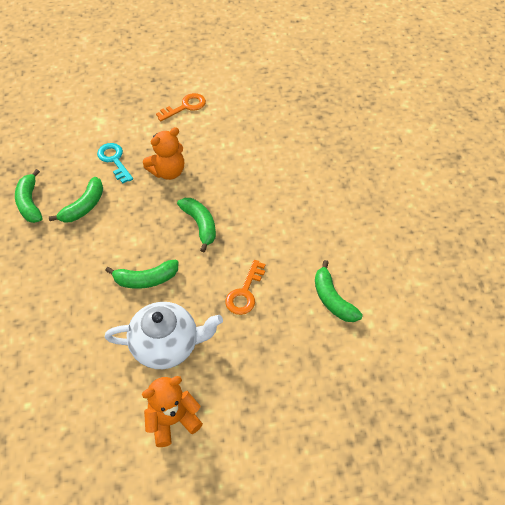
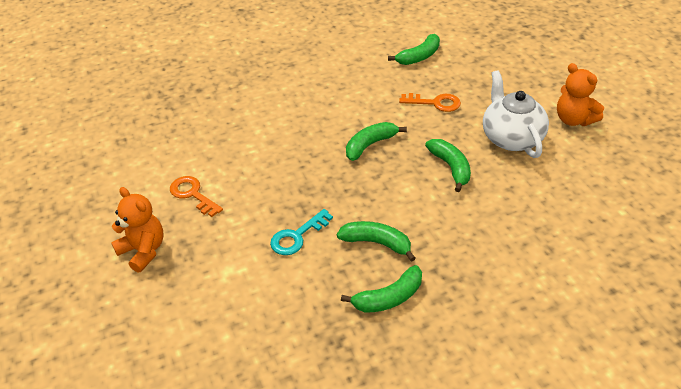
camera: 100 degrees left, 10 degrees down
orange teddy bear [143,127,184,180] -> orange teddy bear moved to [111,187,164,273]

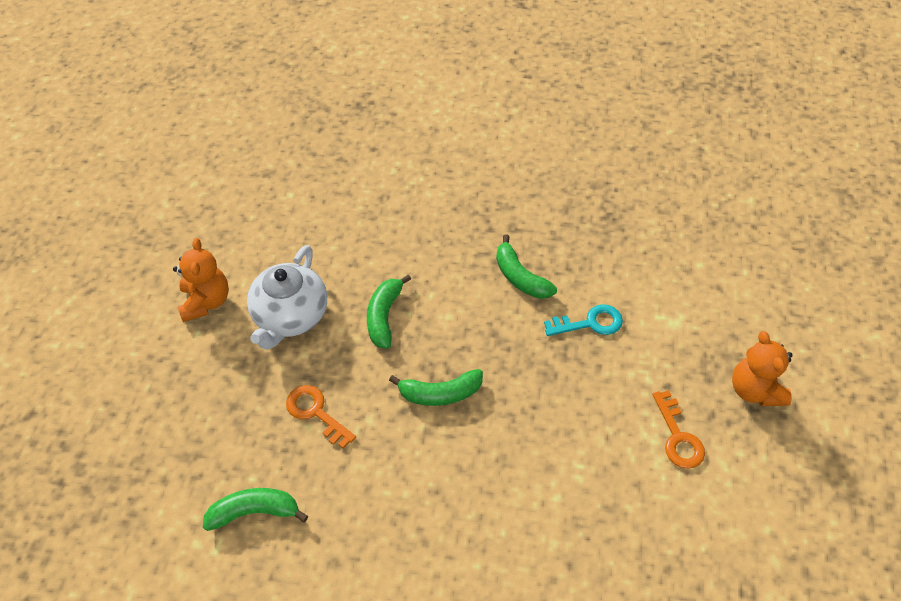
camera: 150 degrees left, 10 degrees up
green banana [341,265,422,313] -> none

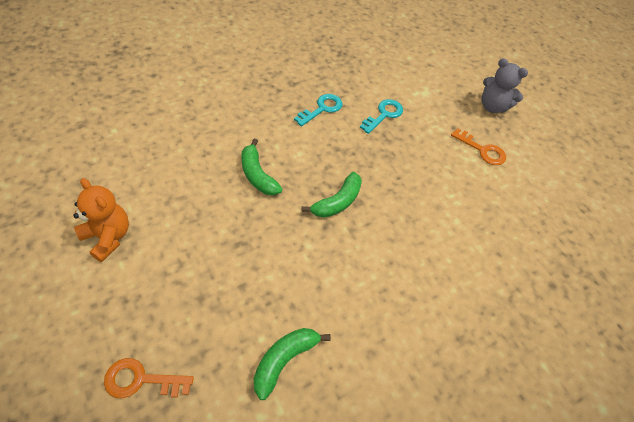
camera: 45 degrees left, 0 degrees up
white teapot [247,245,327,350] -> none
orange key [286,385,356,449] -> orange key moved to [104,358,194,398]
green banana [496,234,557,299] -> turquoise key [294,94,342,126]
orange teddy bear [732,331,793,406] -> grey teddy bear [481,58,528,113]

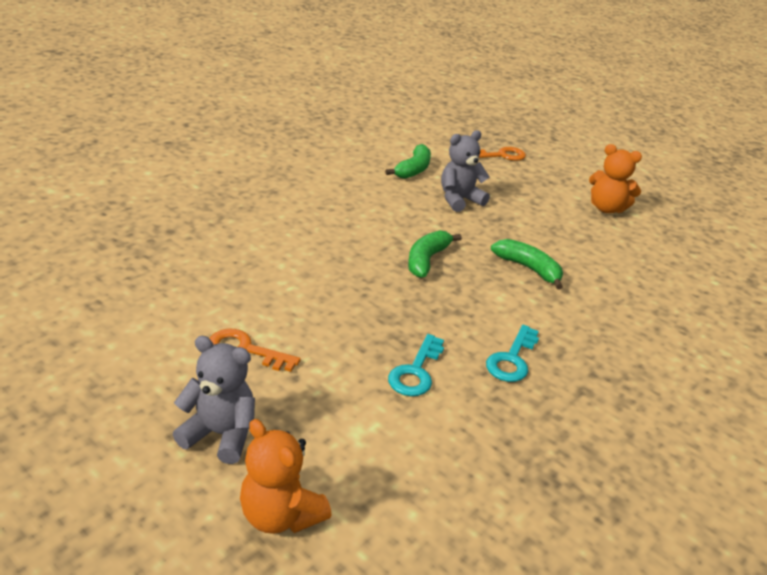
camera: 165 degrees right, 20 degrees down
none -> orange teddy bear [240,419,332,534]
none -> grey teddy bear [441,130,490,212]

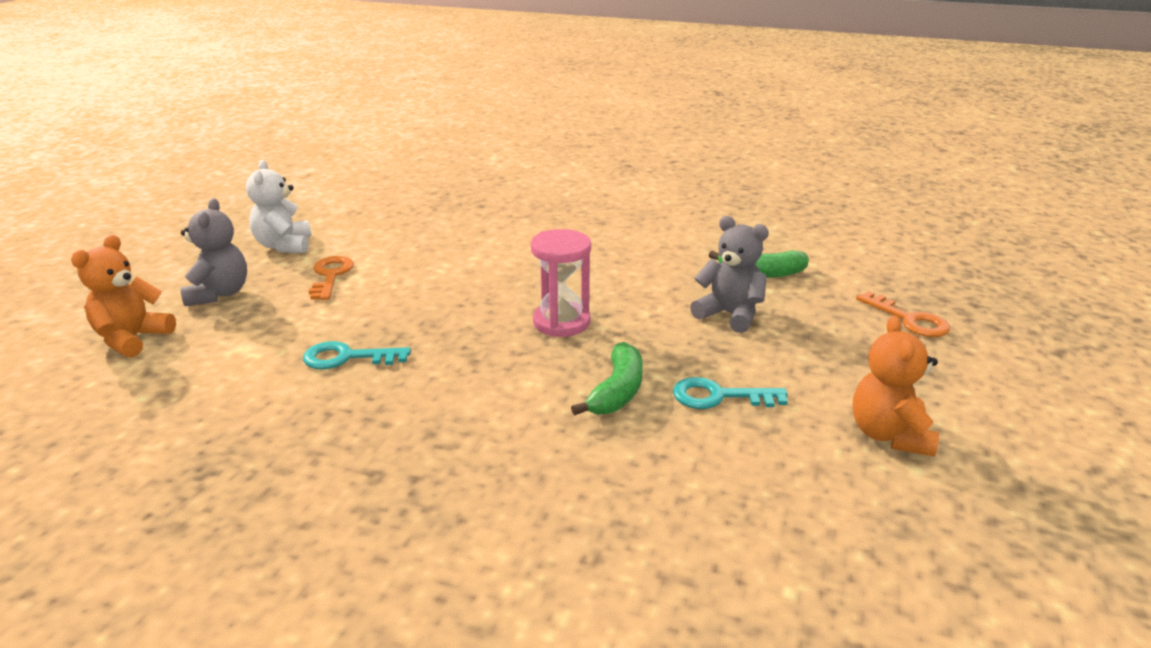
camera: 70 degrees right, 5 degrees down
green banana [408,230,462,278] -> pink hourglass [531,229,591,337]
turquoise key [486,325,539,382] -> turquoise key moved to [673,377,788,409]
none -> white teddy bear [246,160,311,253]

